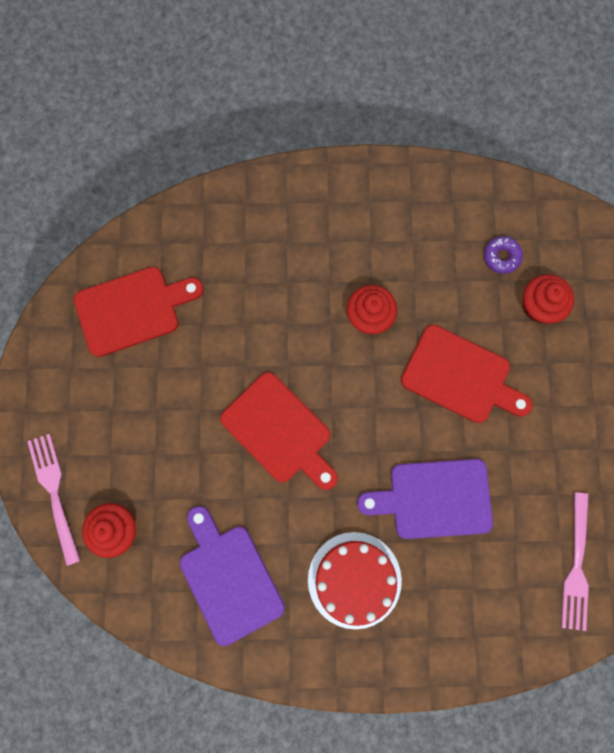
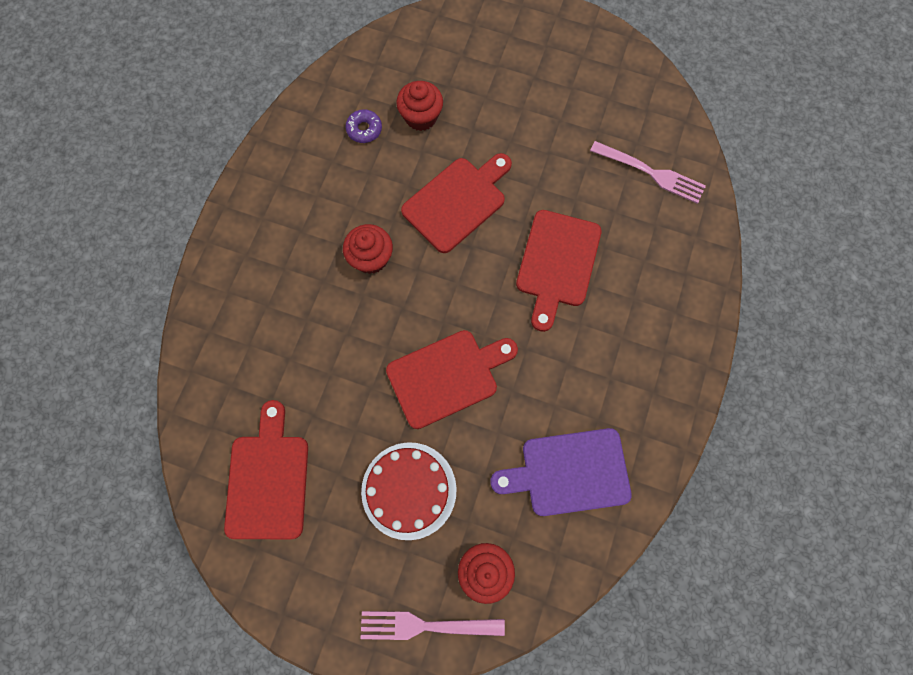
camera: 70 degrees left, 5 degrees down
red cake [308,532,402,629] -> red cake moved to [361,442,457,540]
purple cutting board [357,459,493,539] -> red cutting board [516,210,602,332]

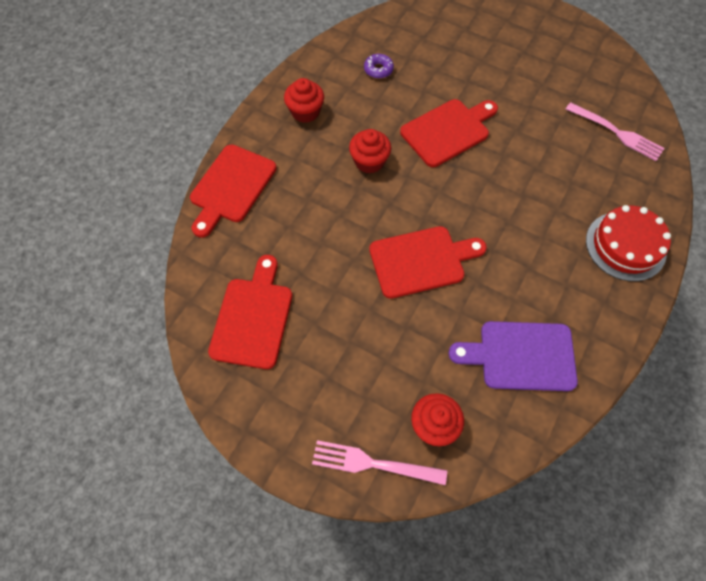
camera: 10 degrees right, 10 degrees down
red cake [361,442,457,540] -> red cake moved to [586,205,671,281]
red cupcake [396,81,443,131] -> red cupcake moved to [284,78,324,123]
red cutting board [516,210,602,332] -> red cutting board moved to [190,144,277,238]

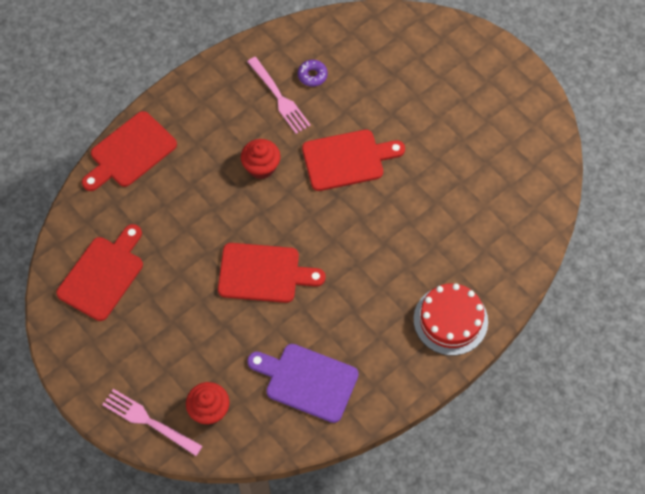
camera: 20 degrees right, 0 degrees up
red cupcake [284,78,324,123] -> none
pink fork [566,102,665,161] -> pink fork moved to [247,57,311,134]

